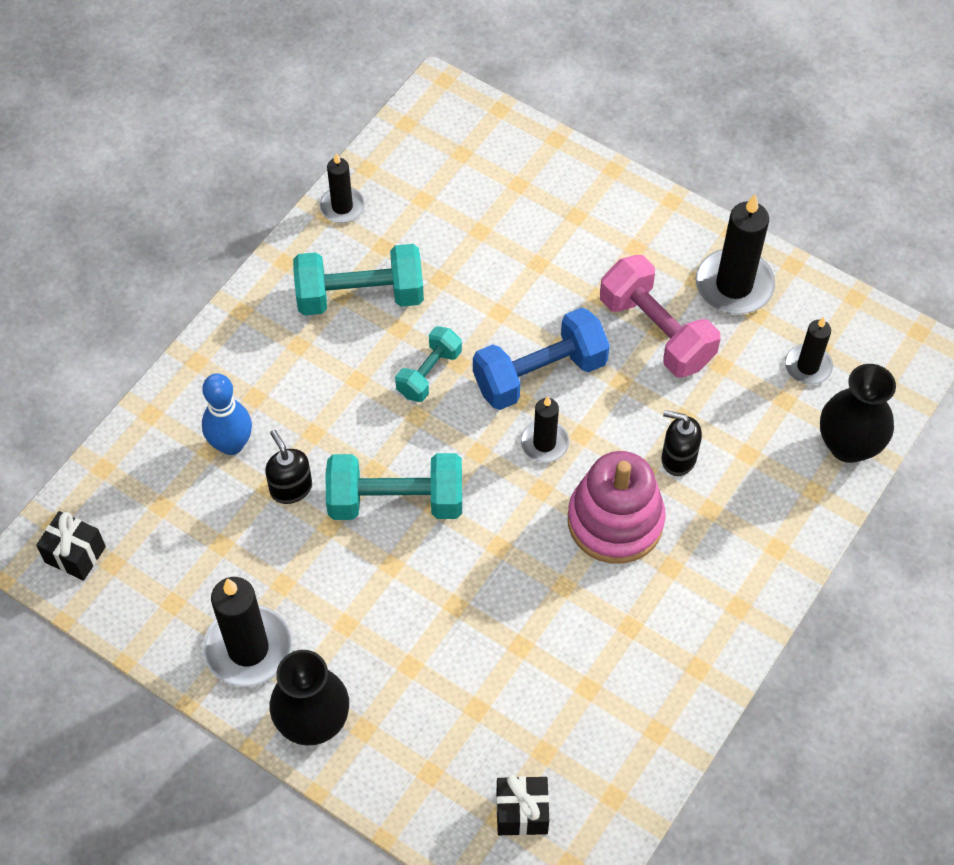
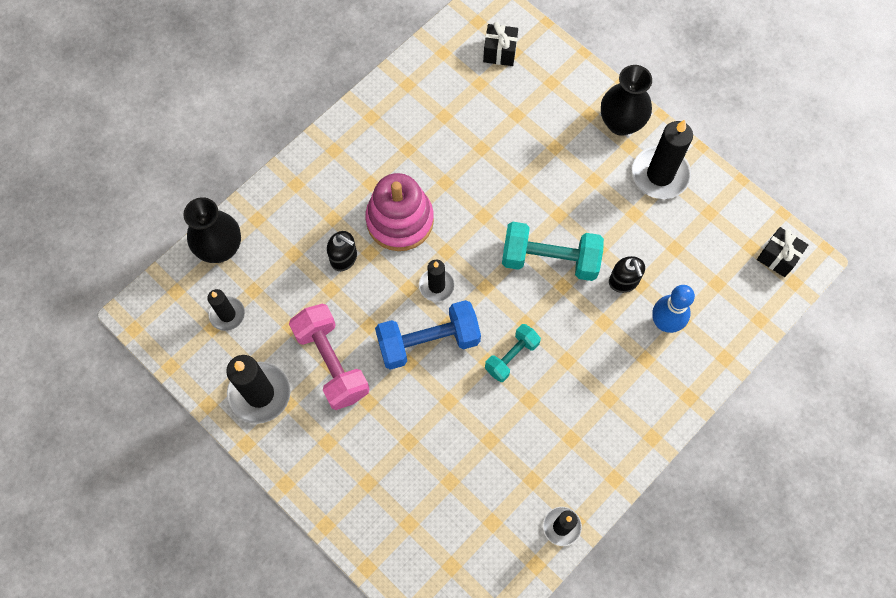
camera: 170 degrees left, 10 degrees up
turquoise dumbbell [293,244,424,315] -> none

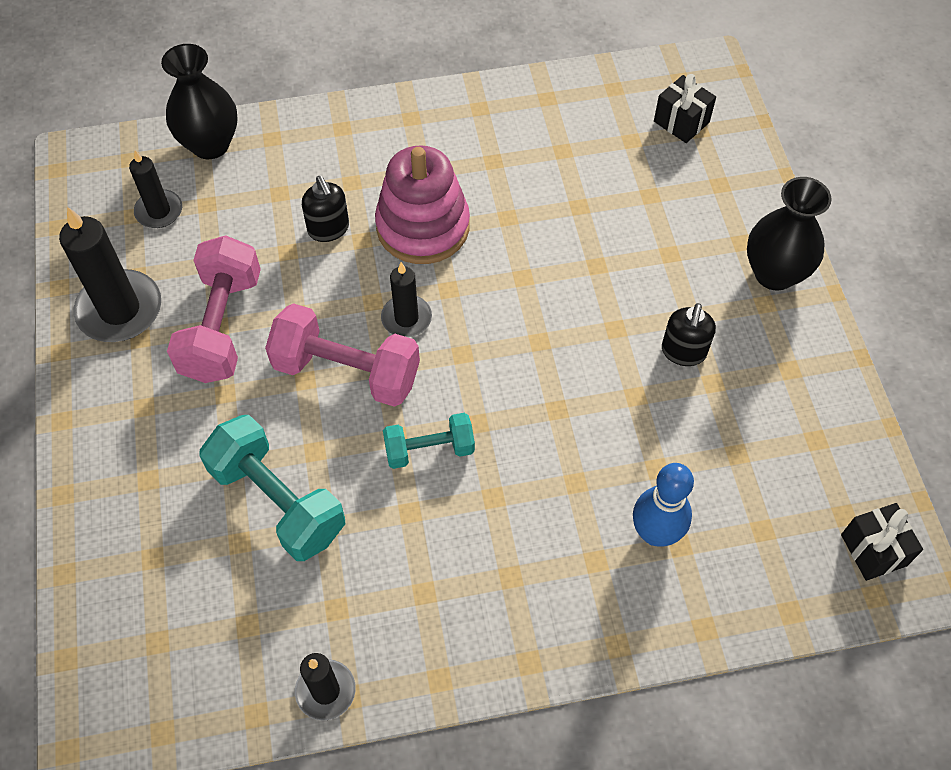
camera: 35 degrees right, 10 degrees down
blue dumbbell [375,300,481,370] -> pink dumbbell [265,303,420,407]
turquoise dumbbell [502,221,604,281] -> turquoise dumbbell moved to [199,415,345,561]
black soap dispenser [609,256,645,293] -> black soap dispenser moved to [662,303,716,366]
black candle [632,120,693,199] -> none

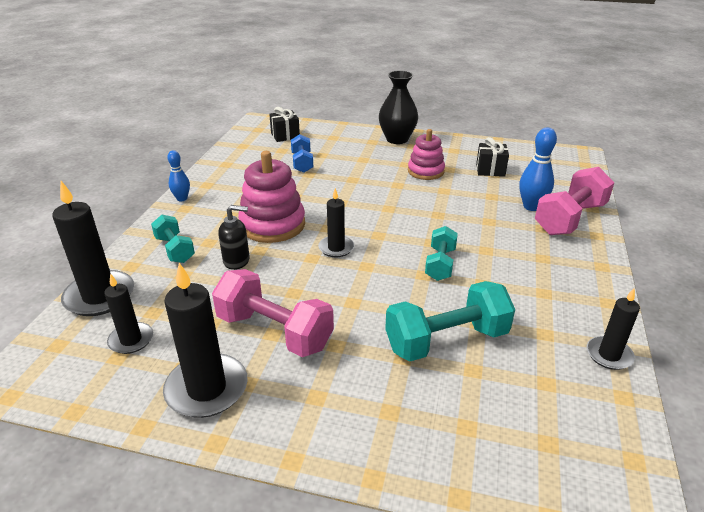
camera: 65 degrees left, 25 degrees down
black vase [161,44,237,159] -> black candle [52,181,134,316]
pink dumbbell [265,303,420,407] -> pink dumbbell moved to [535,167,614,235]
black soap dispenser [662,303,716,366] -> pink stacking toy [408,129,445,180]
black gift [841,503,923,581] -> black gift moved to [476,137,509,177]
none -> turquoise dumbbell [151,215,195,263]
none -> blue bowling pin [167,150,190,201]
none -> blue dumbbell [291,134,313,173]

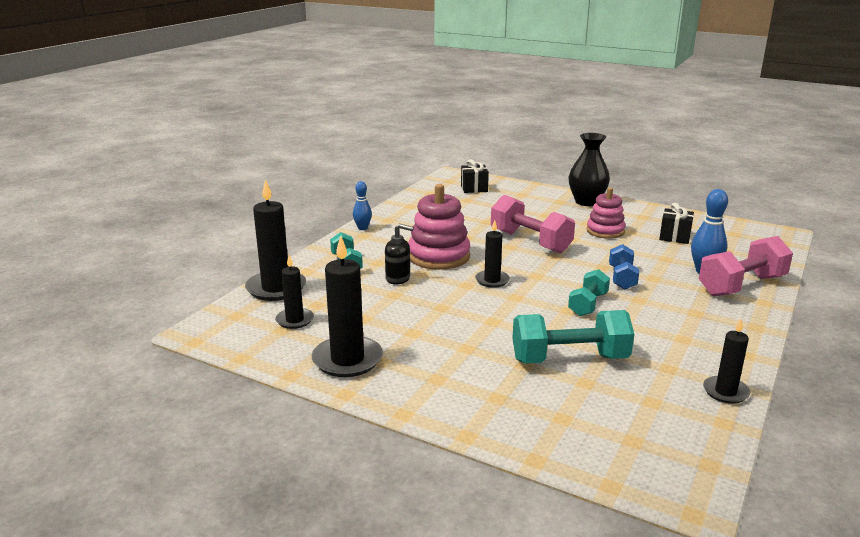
camera: 15 degrees right, 10 degrees down
pink dumbbell [212,269,334,357] -> pink dumbbell moved to [491,195,575,254]
blue dumbbell [291,134,313,173] -> blue dumbbell moved to [609,244,639,289]

